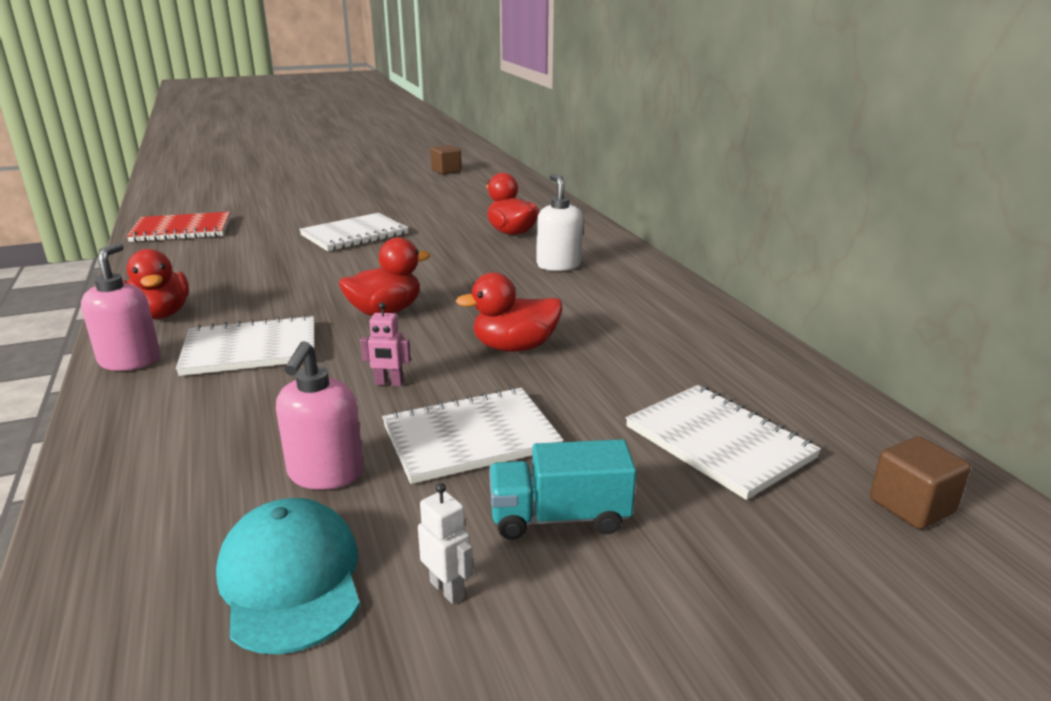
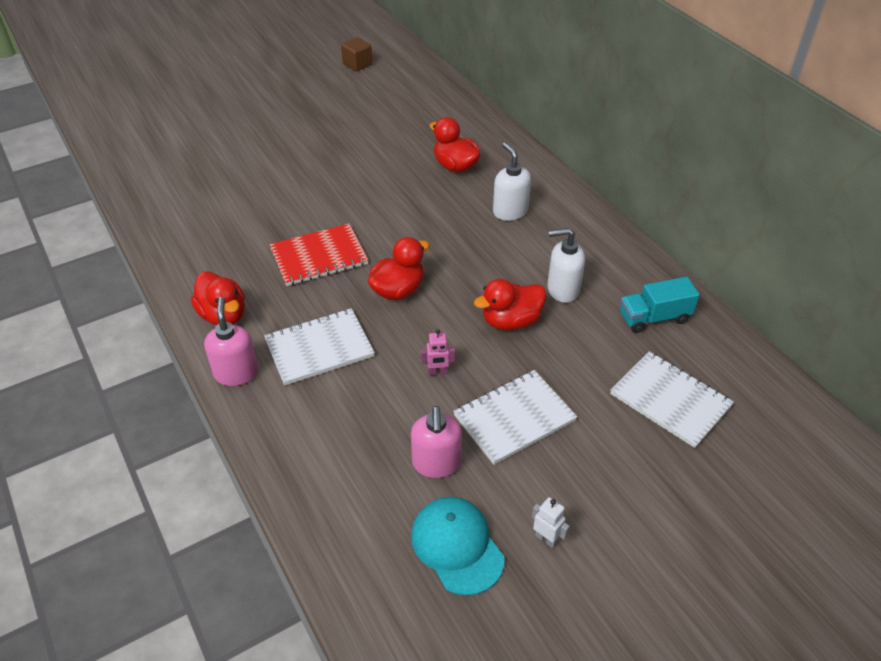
camera: 10 degrees left, 20 degrees up
red notebook [127,212,230,242] -> red notebook moved to [270,224,368,286]
white notebook [299,213,409,251] -> none
turquoise truck [489,439,636,540] -> turquoise truck moved to [620,277,700,333]
brown cube [870,436,971,529] -> none
none -> white soap dispenser [547,228,585,303]

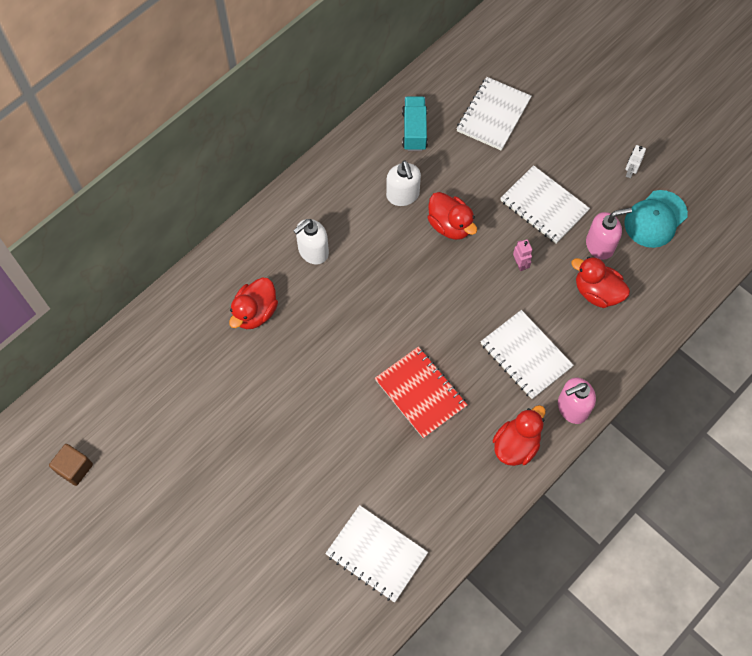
camera: 105 degrees left, 20 degrees up
red duck [368,237,429,300] -> red duck moved to [571,257,630,308]
turquoise truck [620,277,700,333] -> turquoise truck turned 150 degrees counterclockwise [402,96,428,151]
none -> white notebook [325,505,428,602]

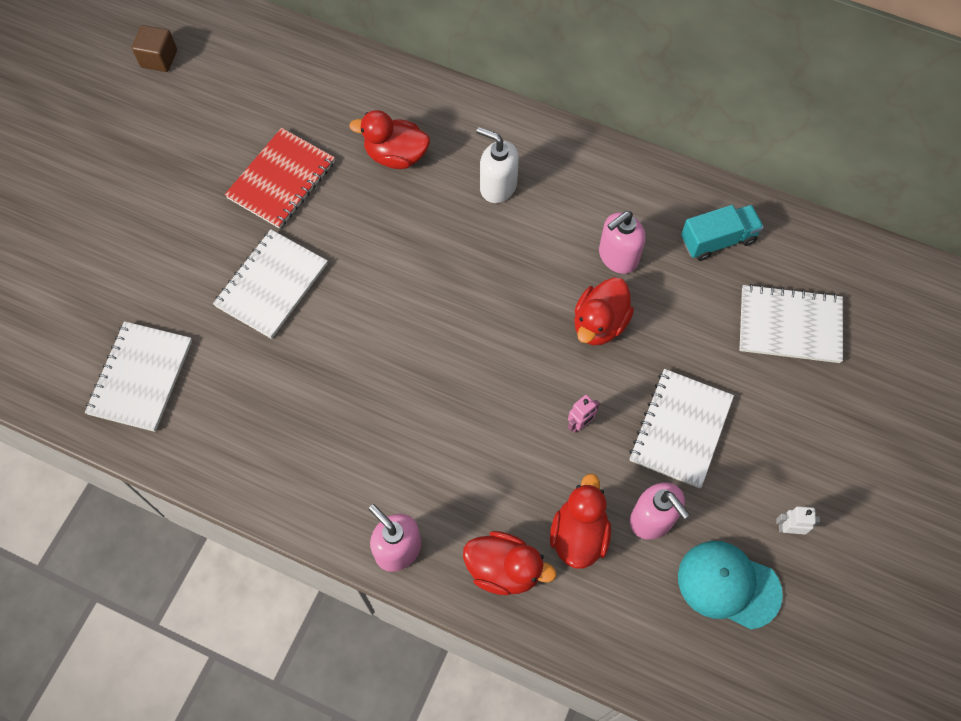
camera: 70 degrees right, 0 degrees up
red notebook [375,347,467,439] -> red notebook moved to [225,128,335,229]
white soap dispenser [386,160,421,206] -> pink soap dispenser [599,211,646,274]
white notebook [480,310,574,399] -> white notebook moved to [213,229,328,339]
red duck [493,405,545,466] -> red duck moved to [463,531,556,595]

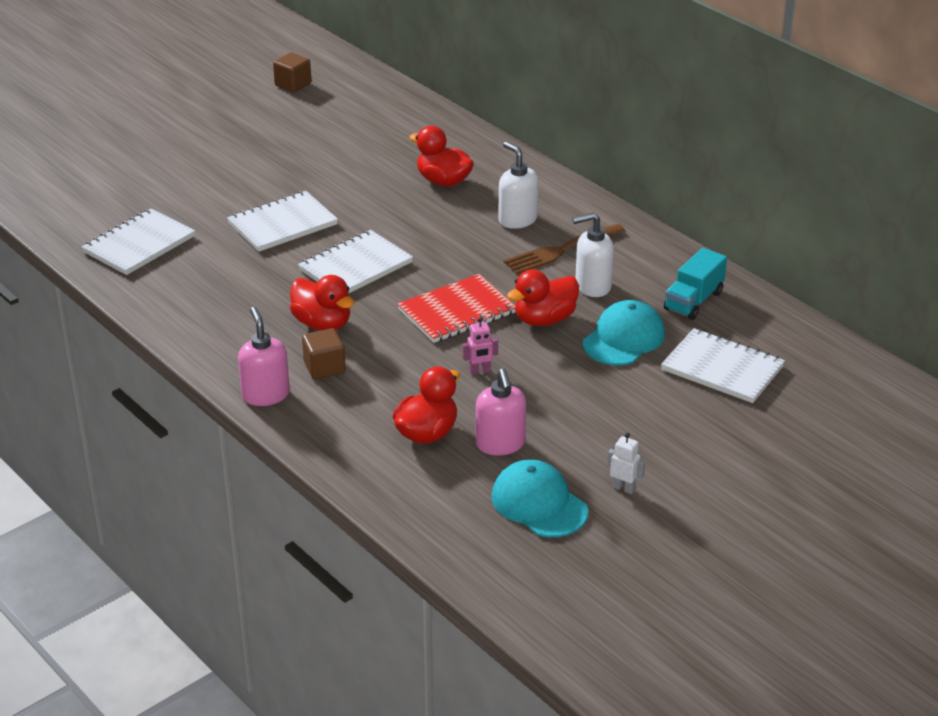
camera: 25 degrees right, 30 degrees down
red notebook [225,128,335,229] -> red notebook moved to [397,274,516,343]
red duck [463,531,556,595] -> red duck moved to [290,275,354,331]
pink soap dispenser [599,211,646,274] -> white soap dispenser [573,212,614,297]
white notebook [629,369,734,488] -> white notebook moved to [298,230,413,293]
turquoise truck [681,205,764,261] -> turquoise truck turned 120 degrees clockwise [664,248,727,320]
none -> brown cube [302,328,346,380]
none -> brown fork [503,224,625,274]
none -> turquoise cap [583,300,665,365]

